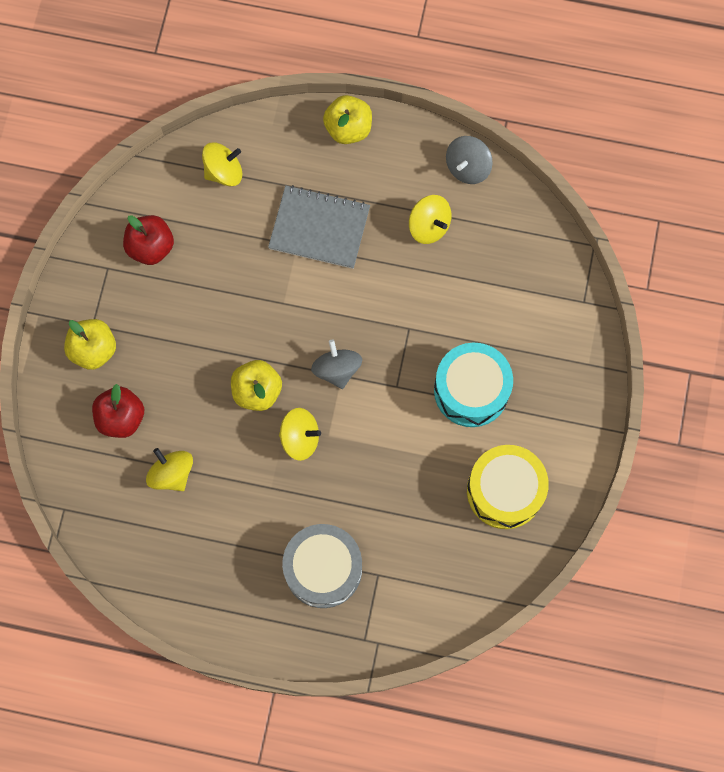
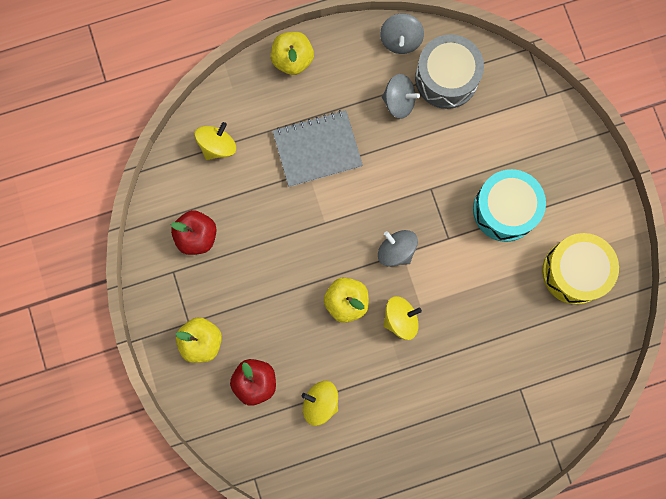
camera: 30 degrees left, 5 degrees up
grey drum [282,524,362,608] -> grey drum moved to [415,34,484,109]
yellow spinning top [409,195,451,244] -> grey spinning top [382,74,420,119]

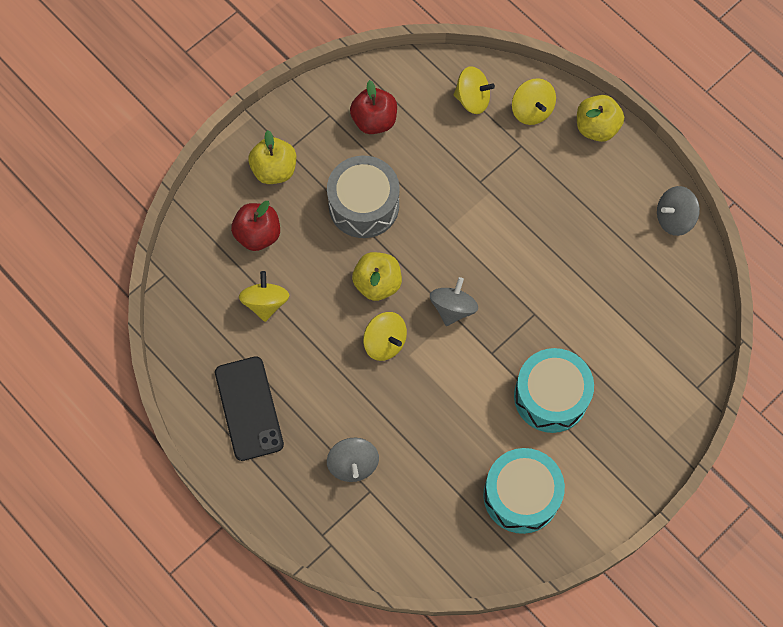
camera: 65 degrees right, 10 degrees down
grey notebook [273,110,363,187] -> none
grey spinning top [382,74,420,119] -> grey spinning top moved to [327,438,379,482]
grey drum [415,34,484,109] -> grey drum moved to [327,156,400,238]
yellow drum [542,233,619,305] -> turquoise drum [483,448,565,534]
none -> black phone [215,356,284,461]
none -> yellow spinning top [512,78,556,125]

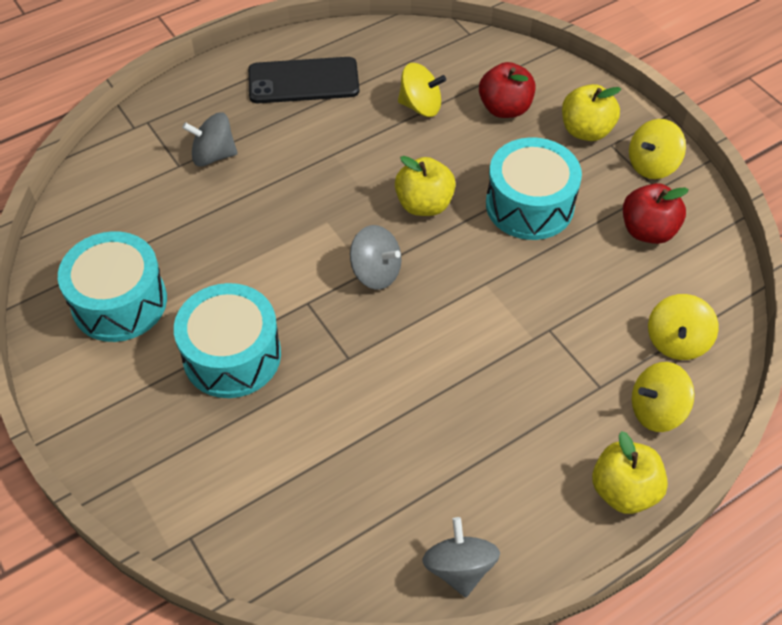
camera: 100 degrees right, 15 degrees down
grey drum [327,156,400,238] -> turquoise drum [486,137,582,240]
yellow spinning top [363,312,407,361] -> yellow spinning top moved to [629,119,686,179]

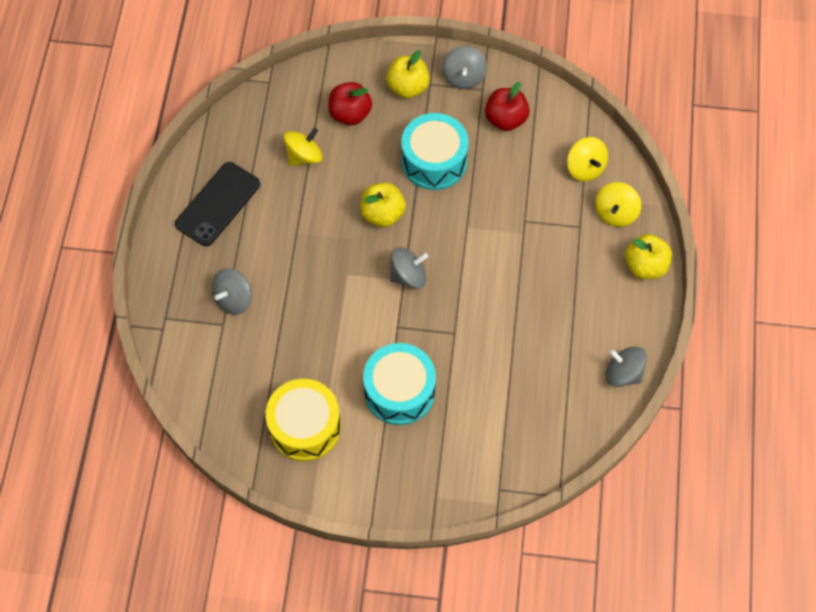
camera: 50 degrees left, 10 degrees up
turquoise drum [58,231,167,342] -> yellow drum [266,379,341,461]
yellow spinning top [629,119,686,179] -> grey spinning top [443,46,487,89]

